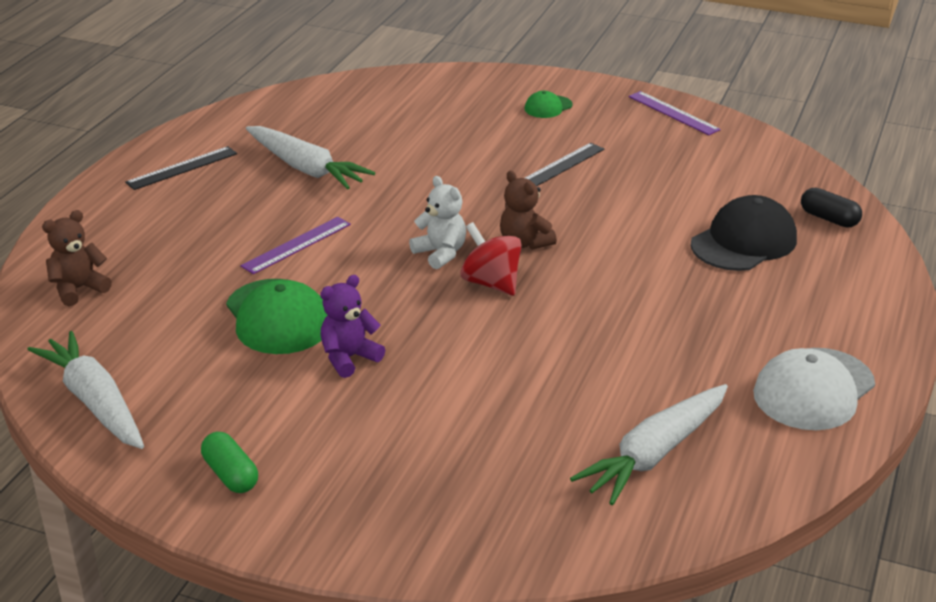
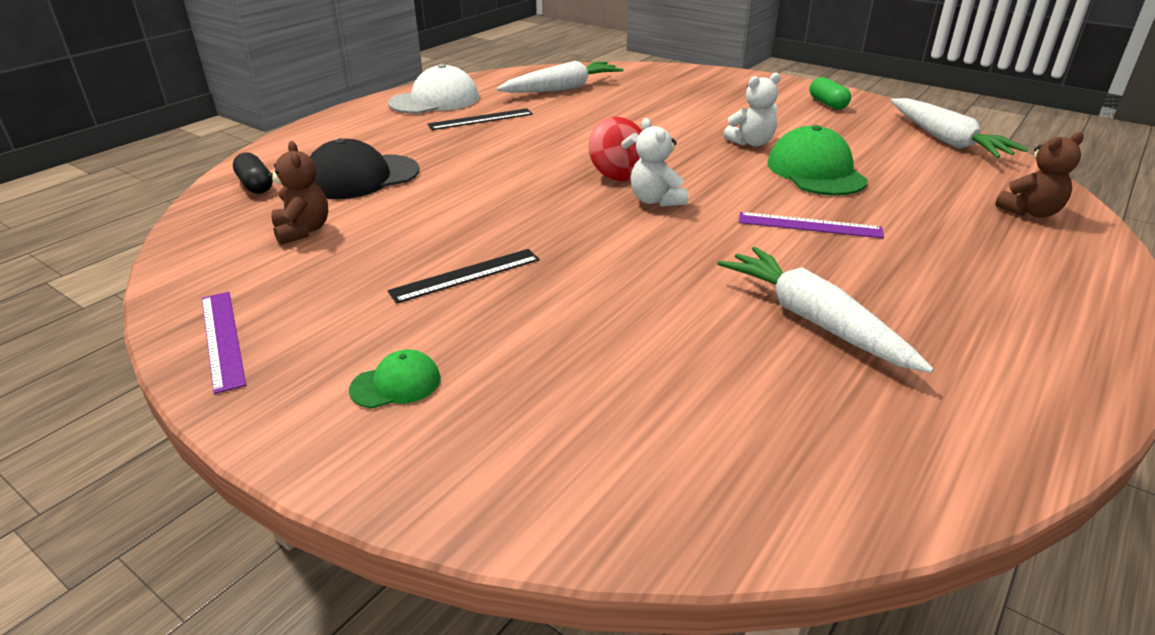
camera: 165 degrees left, 0 degrees up
black ruler [125,146,237,190] -> black ruler moved to [428,108,533,130]
purple ruler [240,217,351,274] -> purple ruler turned 45 degrees clockwise [739,212,884,239]
purple teddy bear [320,275,385,378] -> white teddy bear [723,73,781,146]
brown teddy bear [500,171,557,250] -> brown teddy bear moved to [268,141,328,245]

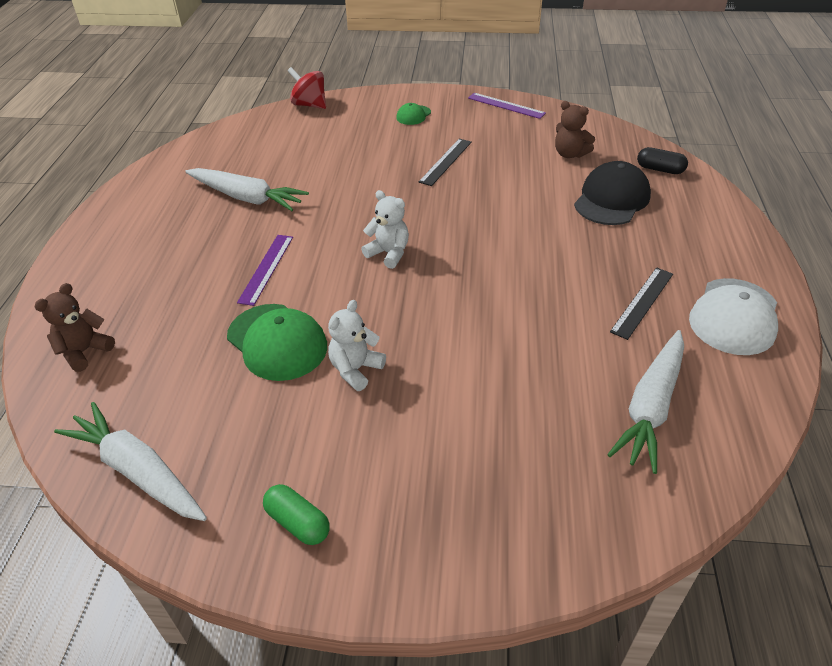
camera: 150 degrees right, 10 degrees up
red spinning top [589,117,642,181] -> red spinning top moved to [288,67,326,109]
purple ruler [739,212,884,239] -> purple ruler turned 60 degrees counterclockwise [237,235,293,306]

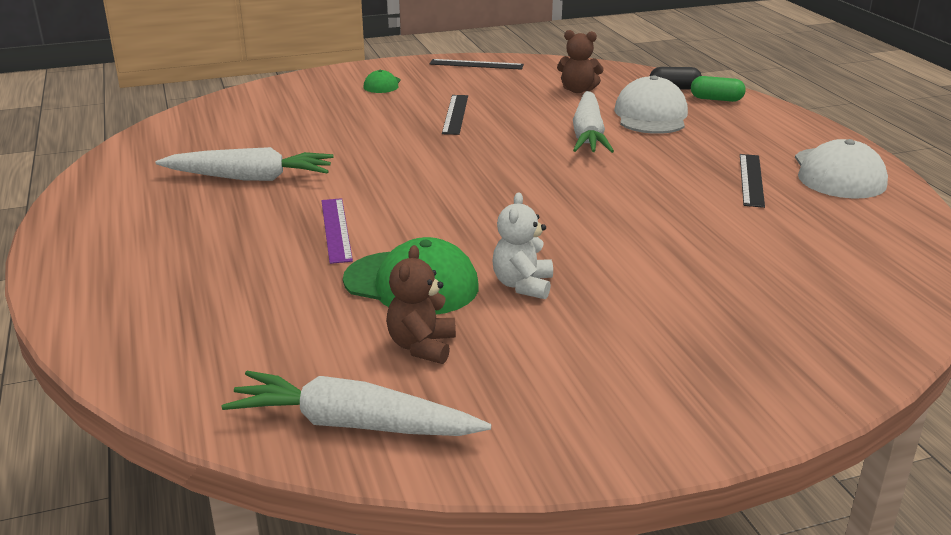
camera: 25 degrees left, 15 degrees down
brown teddy bear [34,283,115,372] -> brown teddy bear moved to [386,245,456,364]
green capsule [263,484,330,545] -> green capsule moved to [691,76,746,102]
red spinning top [288,67,326,109] -> none
white teddy bear [361,190,409,269] -> none
purple ruler [468,93,546,119] -> black ruler [429,59,524,70]
black cap [574,161,651,225] -> white cap [614,75,688,134]
white carrot [607,330,684,474] -> white carrot moved to [573,91,614,153]

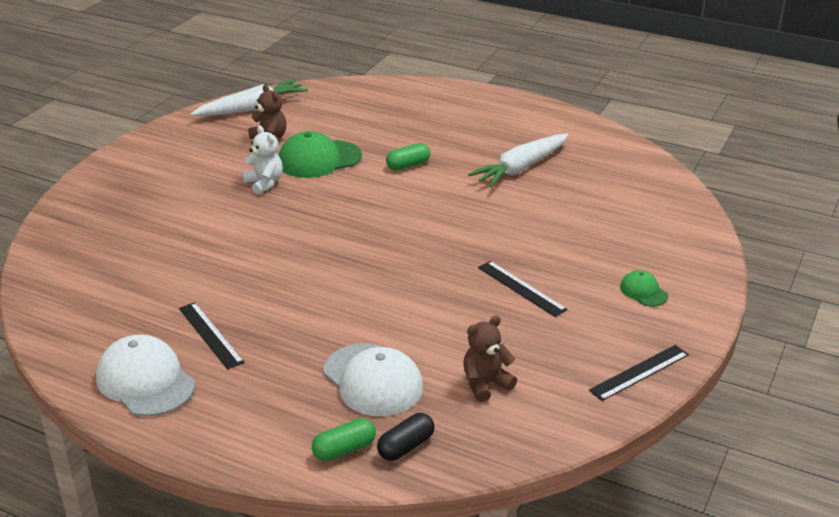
camera: 135 degrees right, 5 degrees up
purple ruler [321,198,353,264] -> green capsule [386,143,430,170]
white carrot [573,91,614,153] -> none

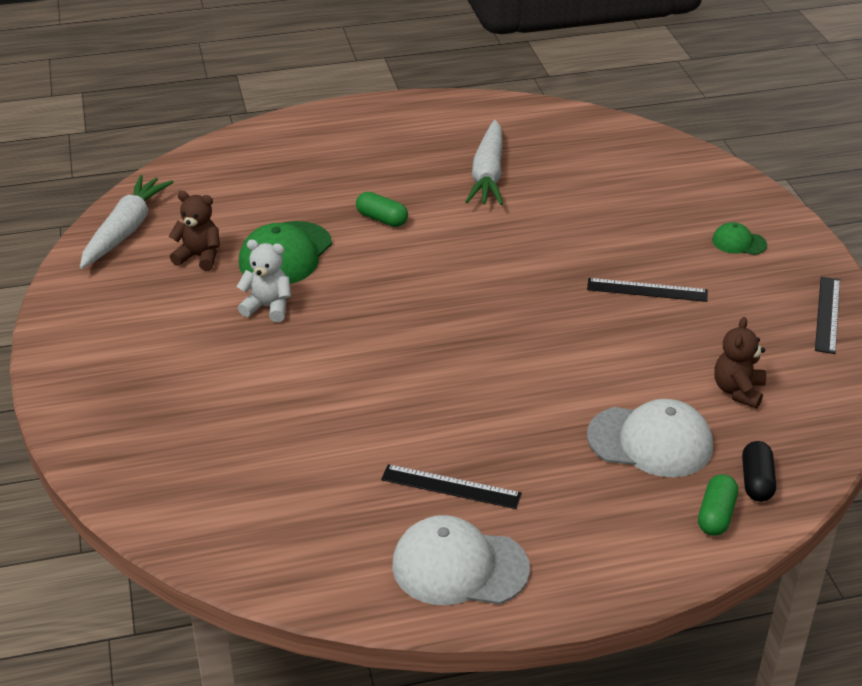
camera: 40 degrees left, 5 degrees up
green capsule [386,143,430,170] -> green capsule turned 75 degrees counterclockwise [356,192,408,227]

